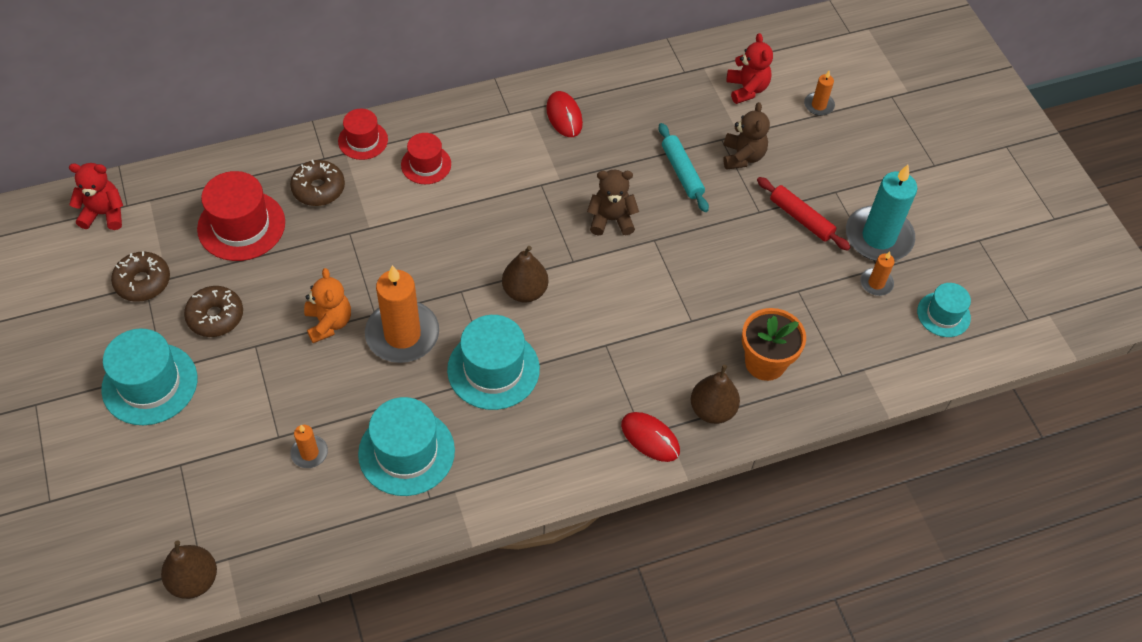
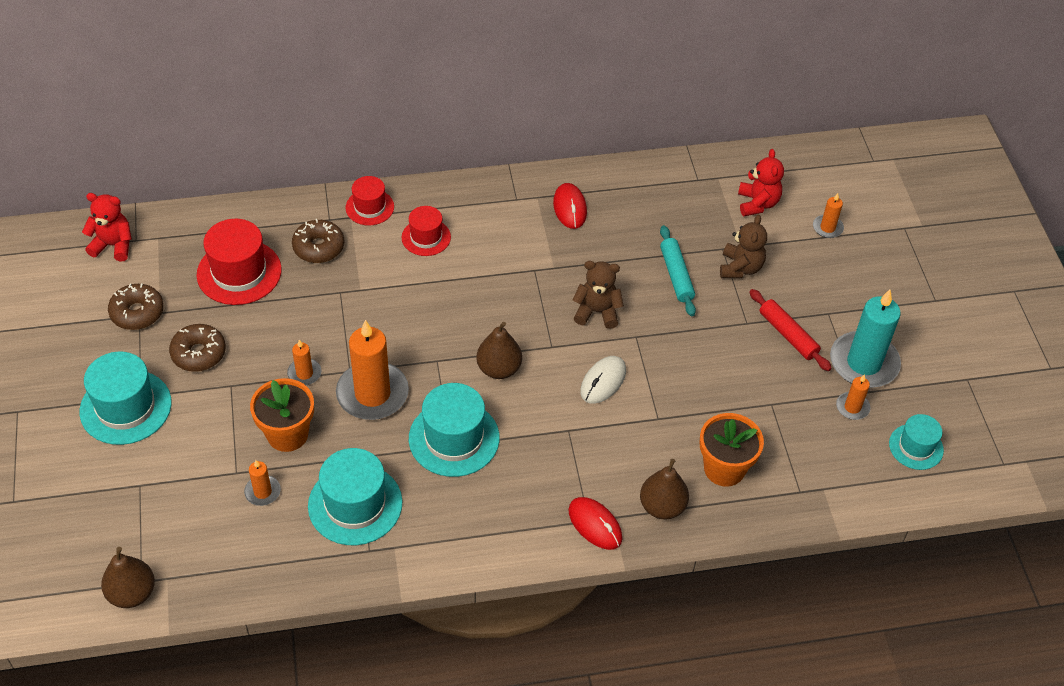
camera: 10 degrees right, 5 degrees down
orange teddy bear [304,268,351,343] -> orange candle [287,340,321,385]
none -> orange flower pot [250,378,314,452]
none -> white mouse [580,356,626,404]

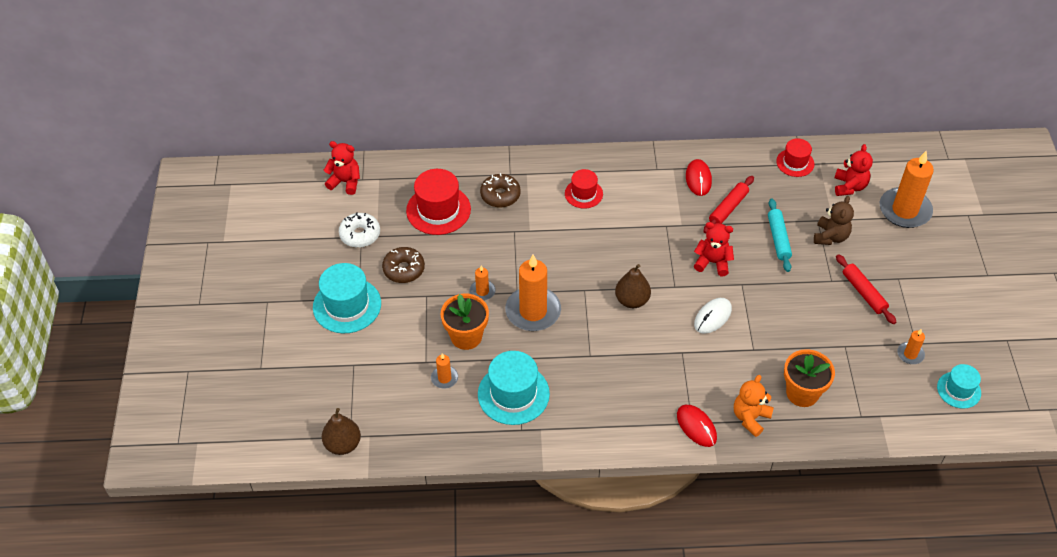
camera: 10 degrees right, 0 degrees up
brown donut [108,283,164,330] -> white donut [339,212,380,248]
red hat [346,176,394,225] -> red hat moved to [776,138,814,177]
turquoise hat [409,383,500,477] -> none
brown teddy bear [573,261,624,329] -> red teddy bear [694,222,734,276]
brown pear [640,459,689,519] -> orange teddy bear [734,375,774,437]
orange candle [813,193,844,238] -> orange candle [880,151,934,228], size x2.11
turquoise candle [830,289,901,388] -> none
none -> red rolling pin [703,176,754,234]

